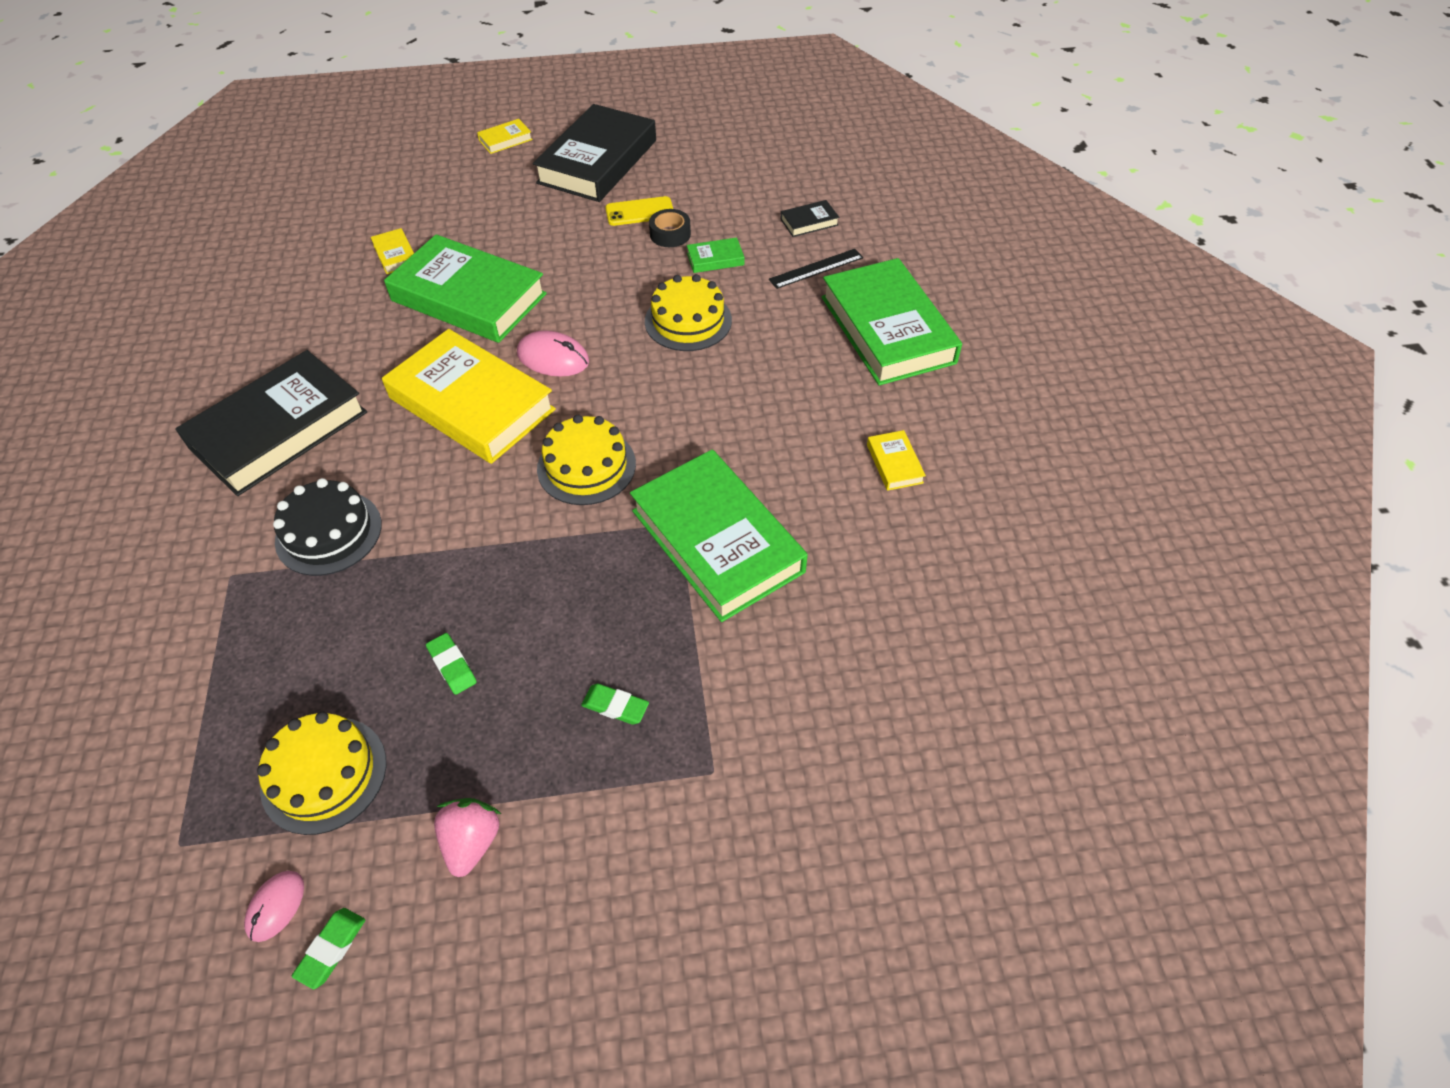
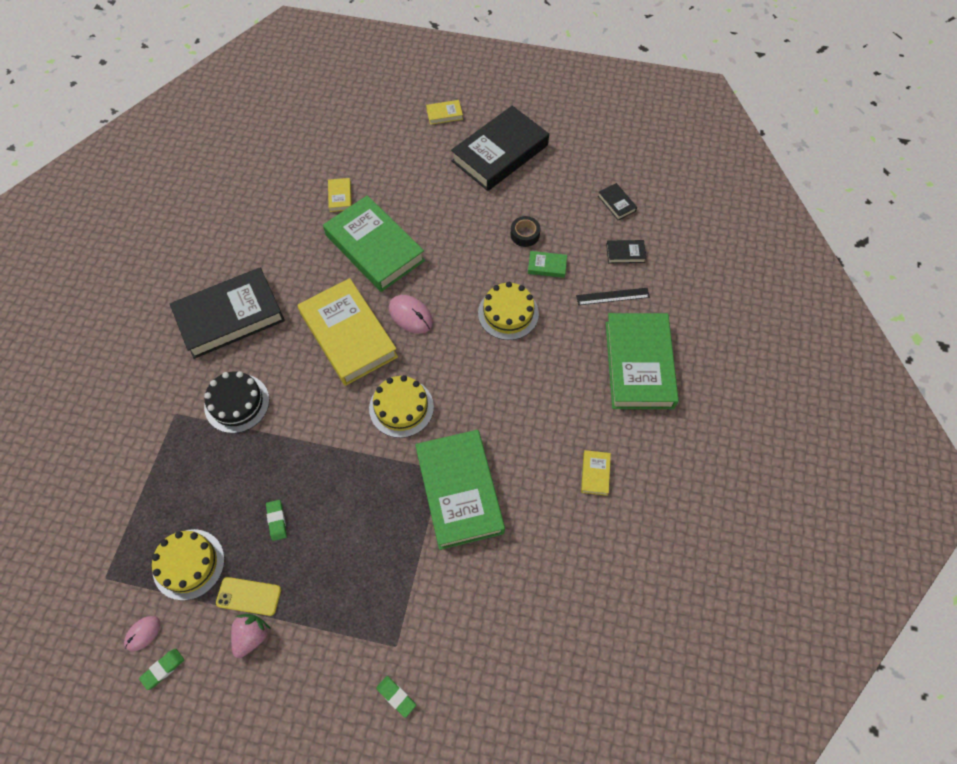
camera: 20 degrees right, 10 degrees up
green eraser [581,684,649,725] -> green eraser moved to [376,676,416,718]
yellow phone [605,196,673,226] -> yellow phone moved to [216,577,281,616]
none -> black book [598,183,637,221]

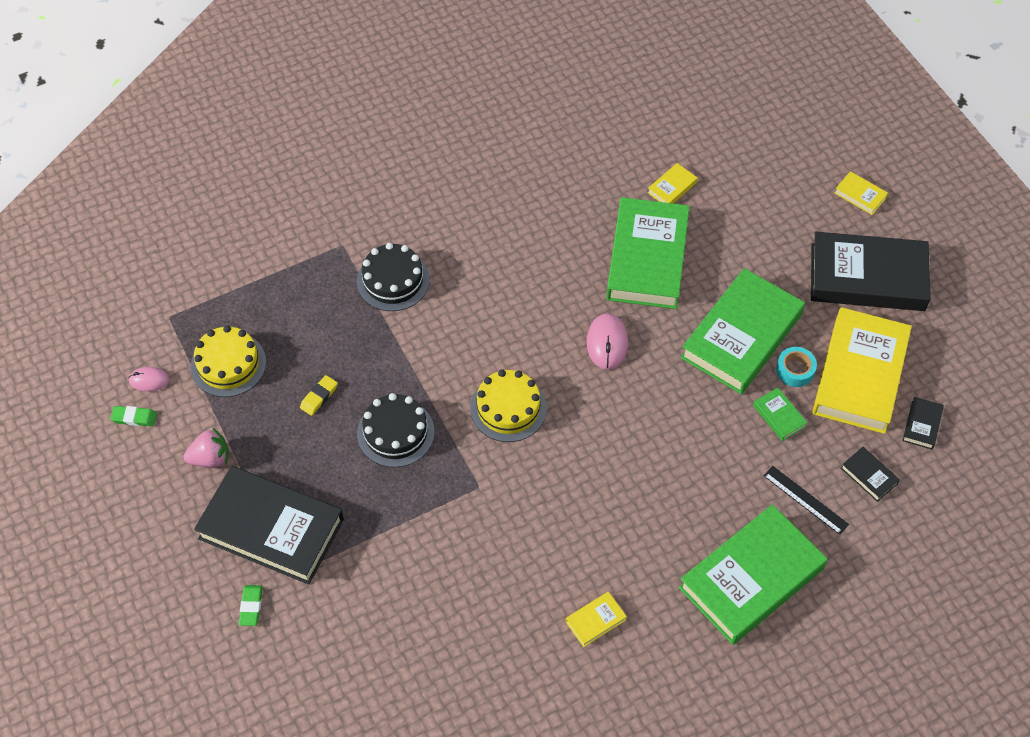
camera: 50 degrees right, 5 degrees down
black book [170,268,285,359] -> black book moved to [194,466,344,585]
yellow phone [216,577,281,616] -> none
green eraser [266,500,287,541] -> yellow eraser [300,375,338,416]
yellow book [298,278,398,386] -> yellow book moved to [812,307,912,434]
green book [415,430,505,550] -> green book moved to [680,268,805,394]
yellow cake [478,282,539,340] -> none
black tape [510,216,540,247] -> turquoise tape [776,347,817,387]
none -> black cake [357,393,435,467]

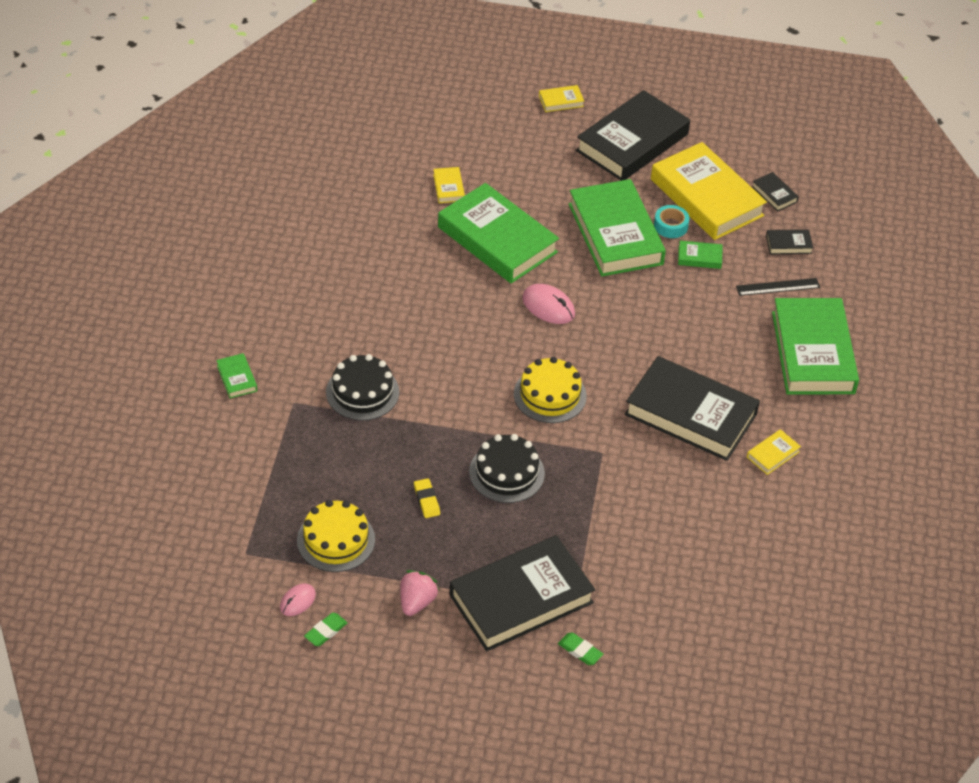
camera: 55 degrees left, 10 degrees down
yellow book [565,592,627,647] -> yellow book turned 45 degrees clockwise [747,429,801,475]
none -> green book [216,353,257,398]
none -> black book [625,356,760,461]

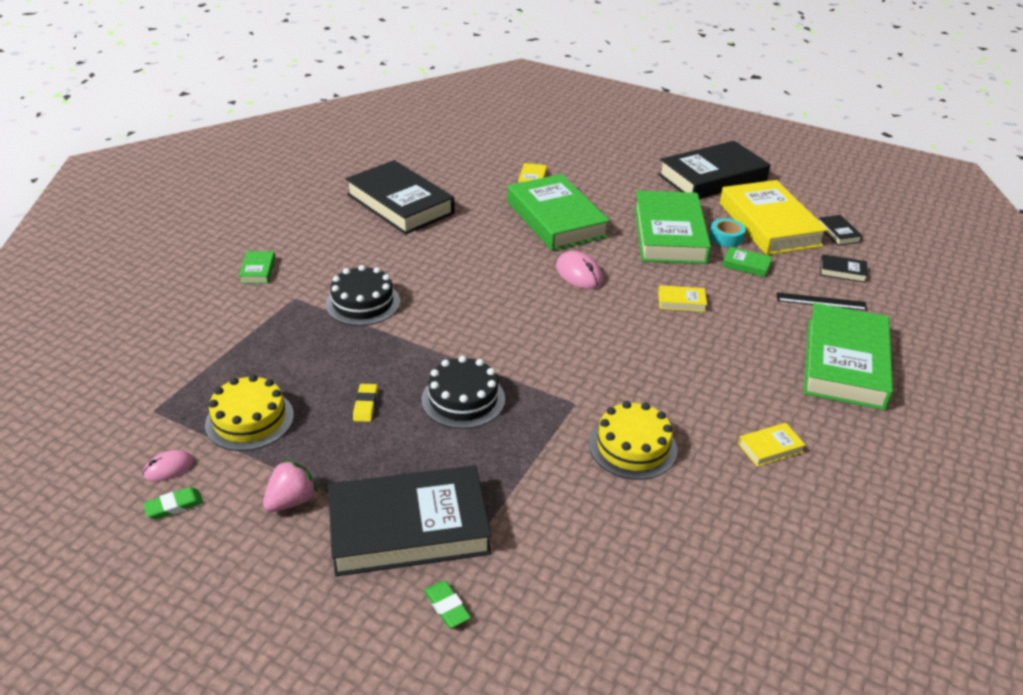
camera: 20 degrees right, 10 degrees down
yellow cake [514,357,587,423] -> yellow cake moved to [589,401,677,480]
yellow book [539,85,584,112] -> yellow book moved to [658,285,707,312]
black book [625,356,760,461] -> black book moved to [345,160,455,234]

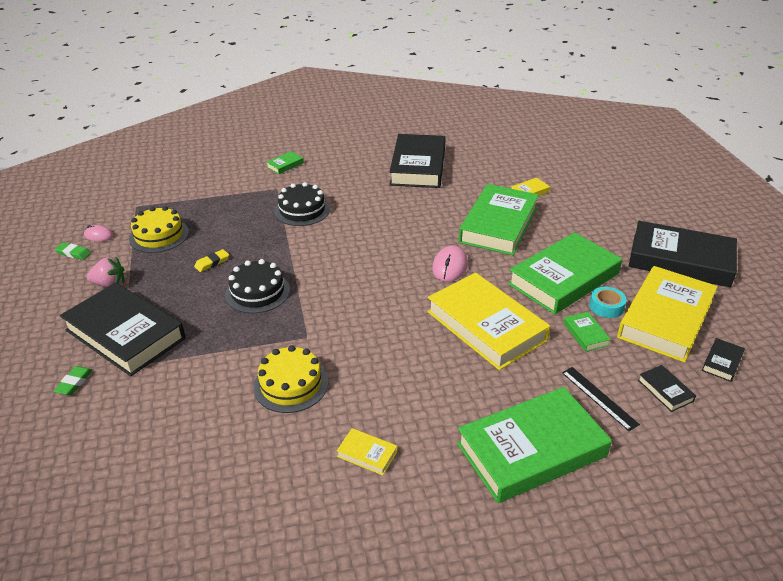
camera: 50 degrees right, 0 degrees up
yellow book [658,285,707,312] -> yellow book [427,273,550,370], size x2.47

